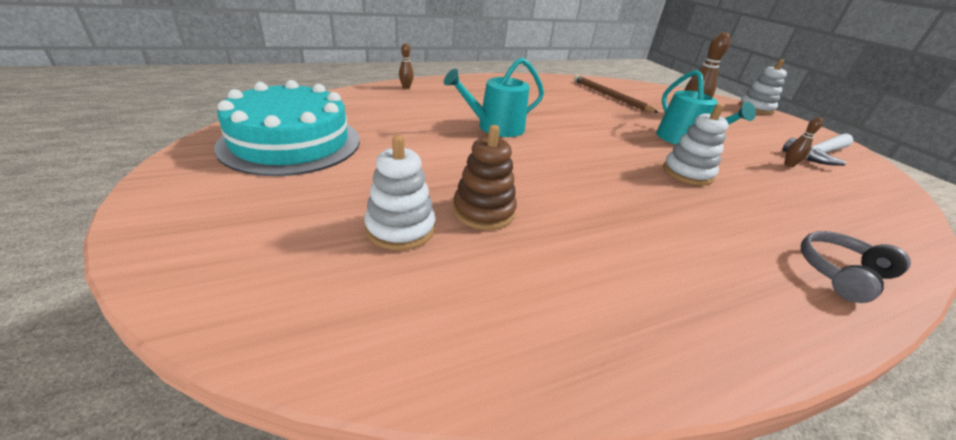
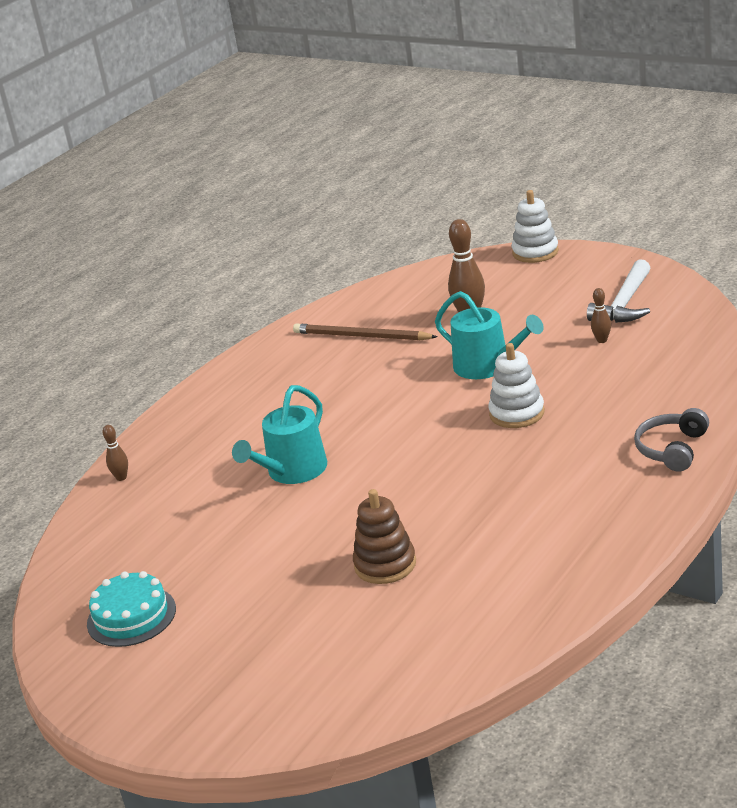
camera: 25 degrees left, 5 degrees down
turquoise cake [214,80,360,176] -> turquoise cake [87,571,176,647], size x0.57
white stacking toy [364,135,435,250] -> none

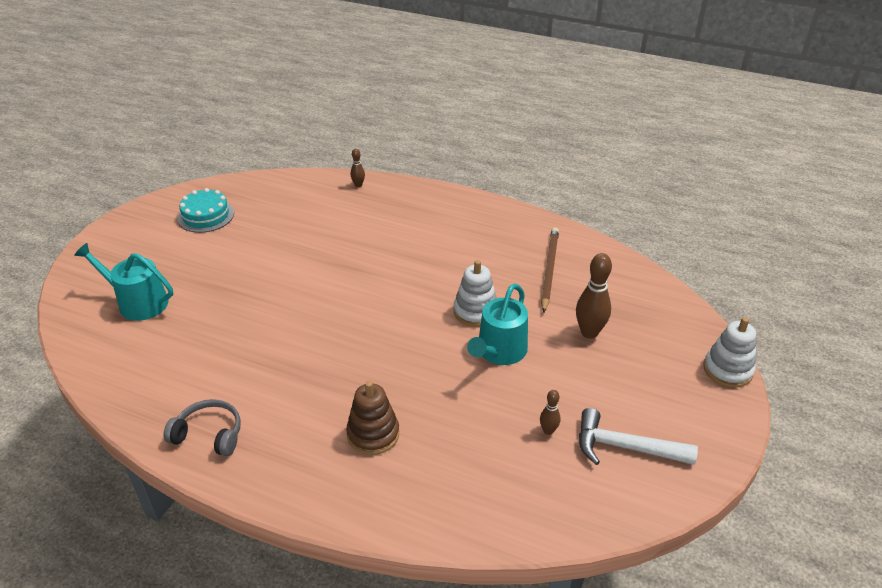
camera: 75 degrees right, 10 degrees up
turquoise watering can [232,385,327,484] -> turquoise watering can moved to [74,243,173,321]
brown stacking toy [353,489,416,584] -> brown stacking toy moved to [346,381,399,455]
white stacking toy [488,343,545,428] -> white stacking toy moved to [454,260,497,327]
grey headphones [634,408,709,472] -> grey headphones moved to [163,399,241,456]

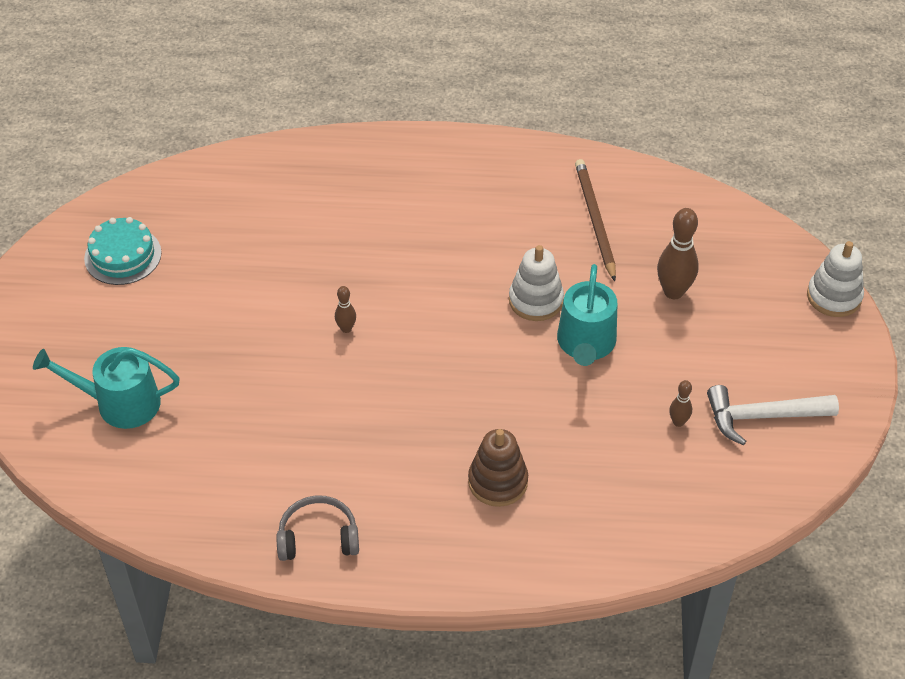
camera: 20 degrees left, 10 degrees up
brown bowling pin [351,148,365,187] -> brown bowling pin moved to [335,286,356,333]

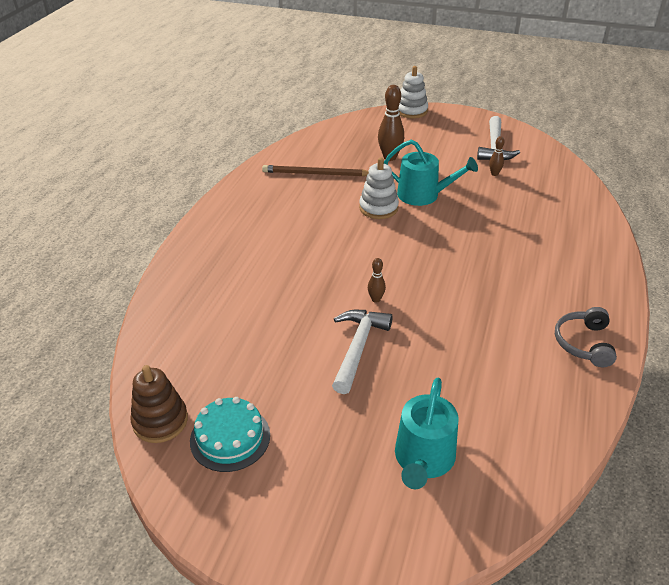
camera: 75 degrees left, 10 degrees down
brown stacking toy [468,429,528,507] -> brown stacking toy moved to [130,365,188,443]
none -> white hammer [332,310,393,394]

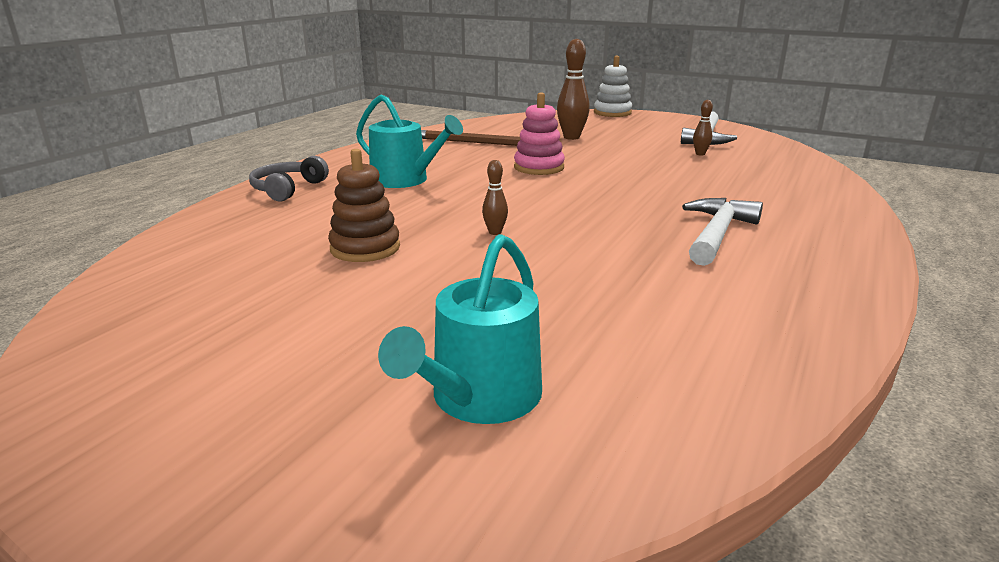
camera: 10 degrees right, 15 degrees down
brown stacking toy [130,365,188,443] -> brown stacking toy moved to [328,149,400,262]
turquoise cake [190,397,270,472] -> none
white hammer [332,310,393,394] -> white hammer moved to [682,198,763,266]
white stacking toy [359,157,399,219] -> pink stacking toy [514,92,565,175]
turquoise watering can [384,140,478,206] -> turquoise watering can moved to [356,94,463,188]
grey headphones [555,307,617,367] -> grey headphones moved to [249,156,329,201]

